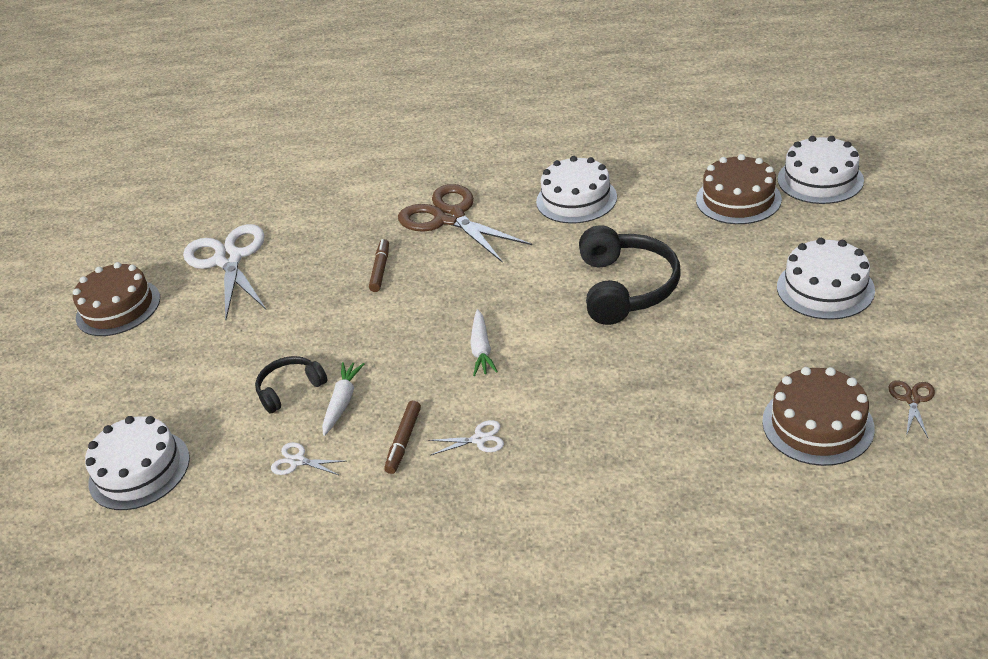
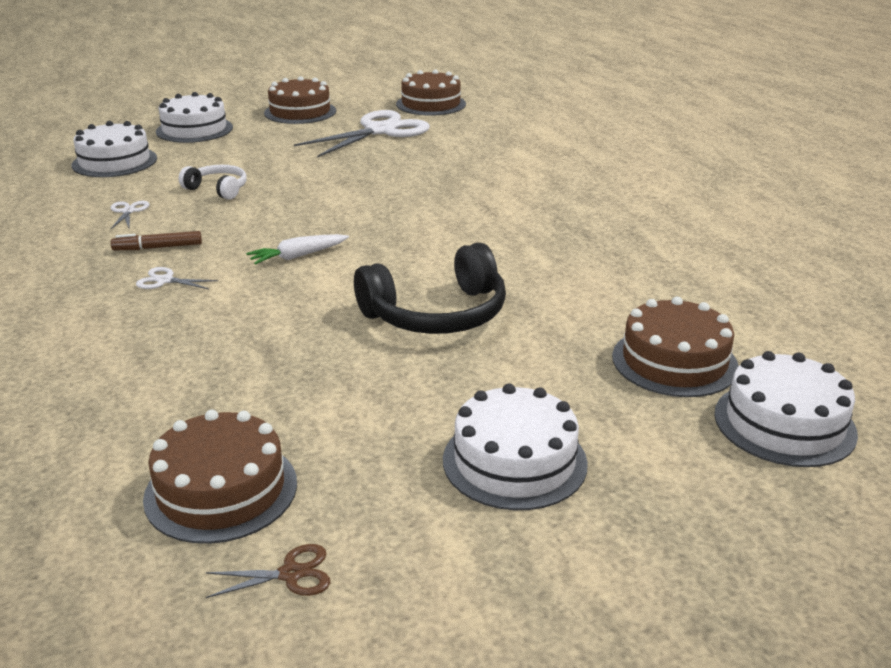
camera: 60 degrees right, 10 degrees down
black headphones [255,356,327,414] -> white headphones [179,165,247,200]
white carrot [322,362,364,436] -> none
brown marker [369,239,389,292] -> none
brown scissors [398,184,532,263] -> none
white scissors [428,420,504,455] -> white scissors turned 135 degrees clockwise [136,267,218,289]
white cake [536,156,617,224] -> white cake moved to [156,92,233,143]
none -> brown cake [396,69,466,116]

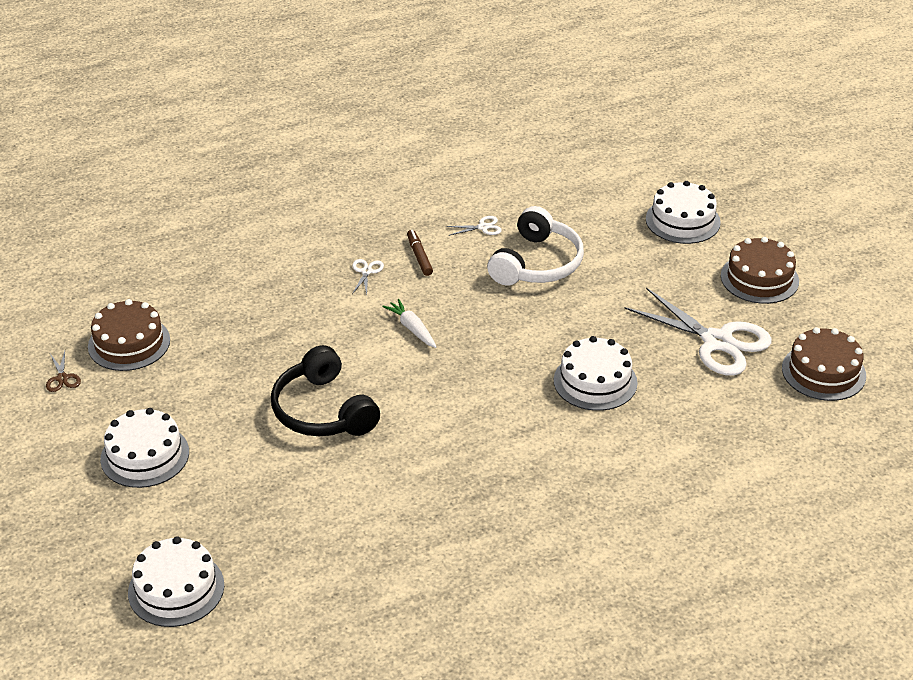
camera: 85 degrees right, 10 degrees up
white cake [71,121,157,177] -> white cake moved to [554,336,638,411]
white headphones [179,165,247,200] -> white headphones [487,206,584,286], size x1.78
brown cake [612,297,739,397] -> none

